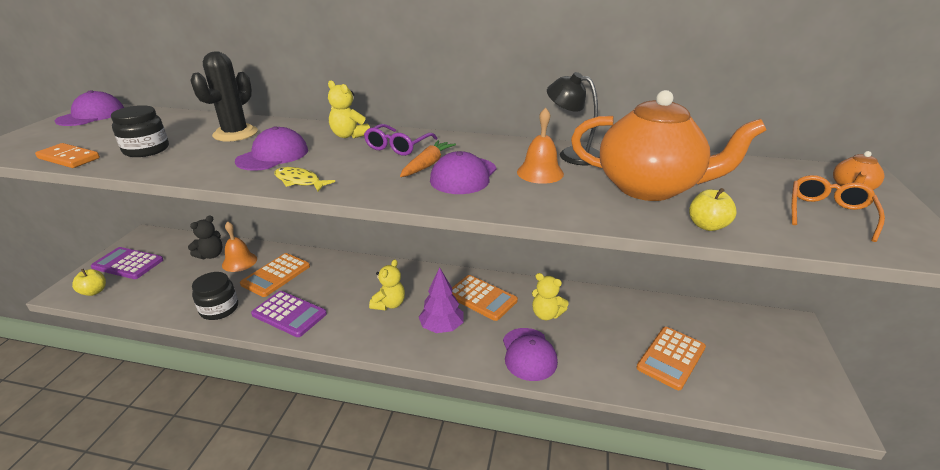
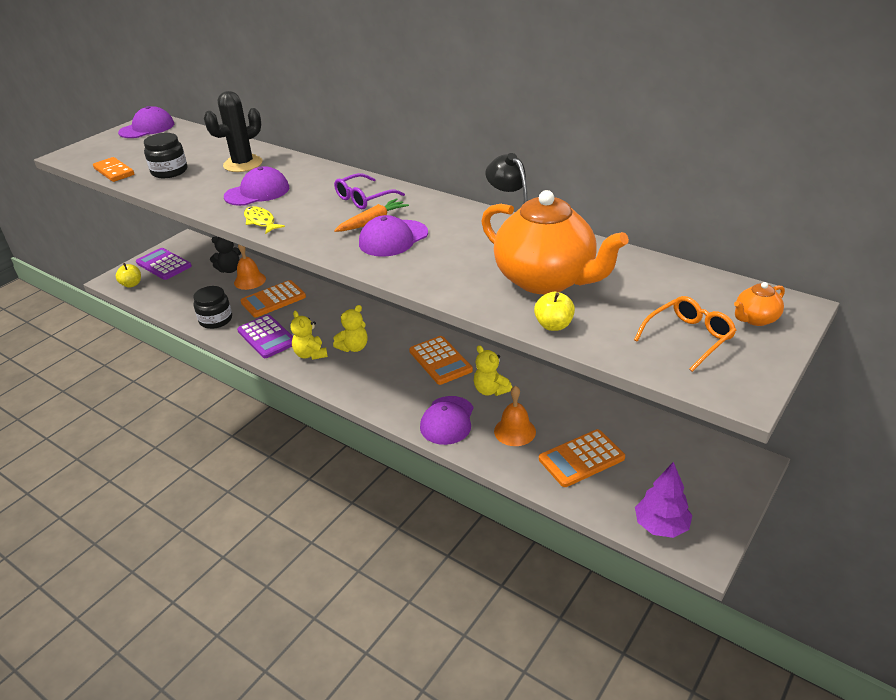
camera: 25 degrees right, 5 degrees up
yellow teddy bear [328,80,370,138] -> yellow teddy bear moved to [290,311,328,360]
purple tree [419,267,464,333] -> purple tree moved to [635,462,693,538]
orange bell [517,108,564,184] -> orange bell moved to [494,386,536,446]

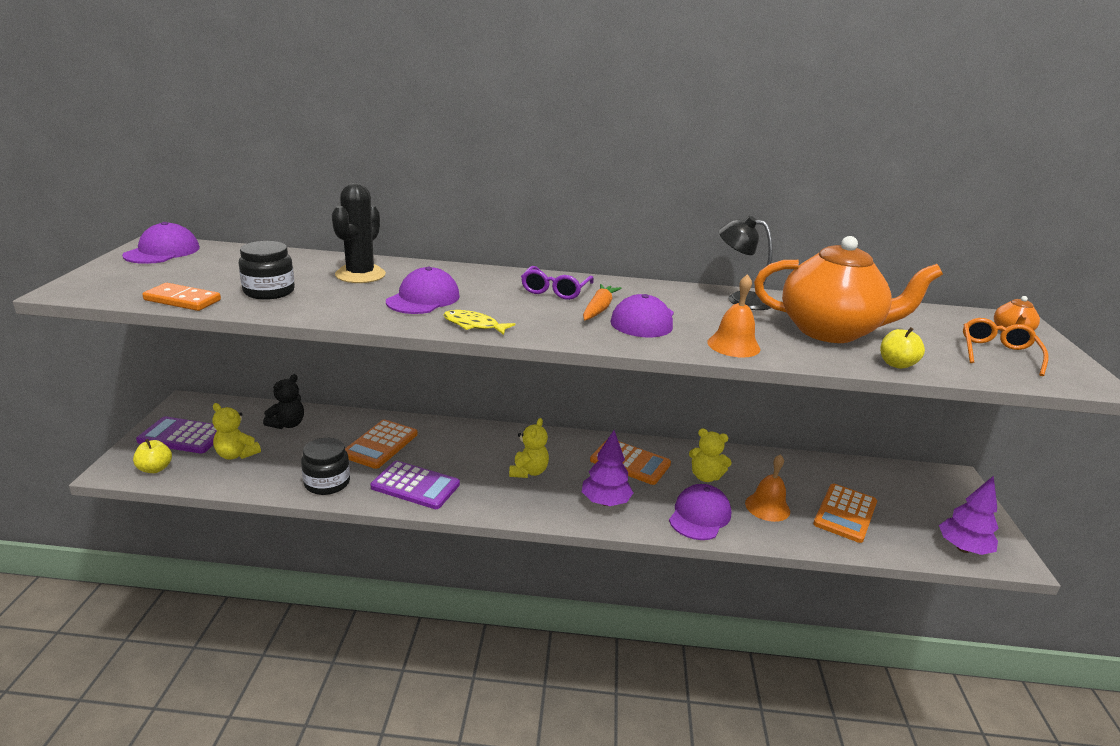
camera: 35 degrees left, 10 degrees down
orange bell [234,244,266,290] -> orange bell moved to [707,274,760,357]
yellow teddy bear [290,311,328,360] -> yellow teddy bear moved to [212,403,261,460]
purple cap [420,396,473,445] -> purple cap turned 135 degrees counterclockwise [669,484,731,540]
none -> purple tree [582,430,633,506]

